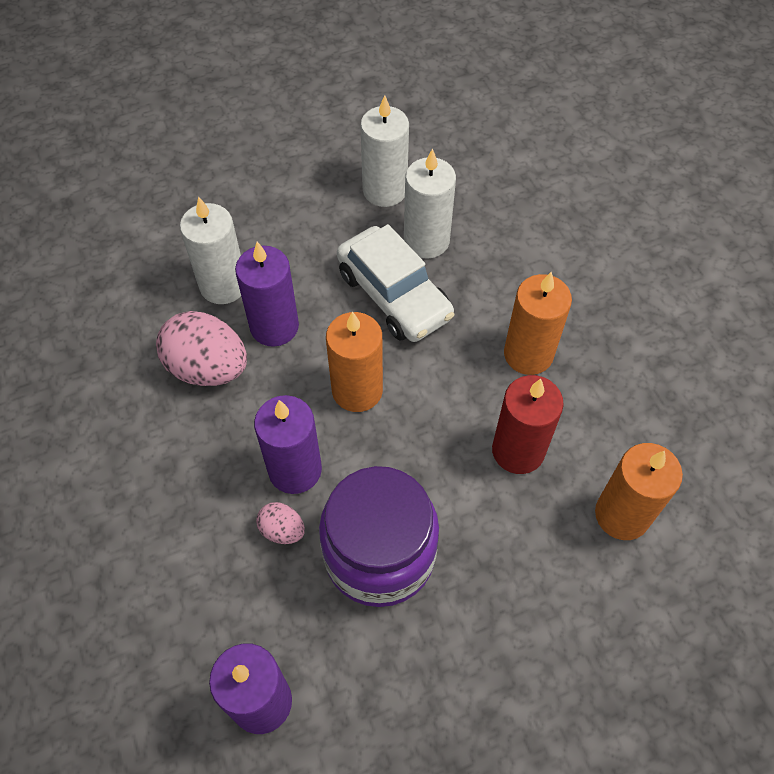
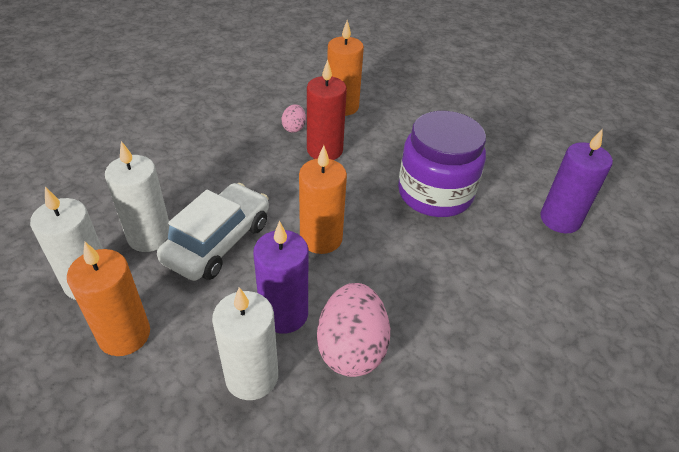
camera: 115 degrees left, 15 degrees down
purple candle [254,395,322,494] -> none
pink egg [256,502,305,544] -> pink egg moved to [282,104,306,133]
orange candle [504,272,572,375] -> orange candle moved to [67,241,150,356]

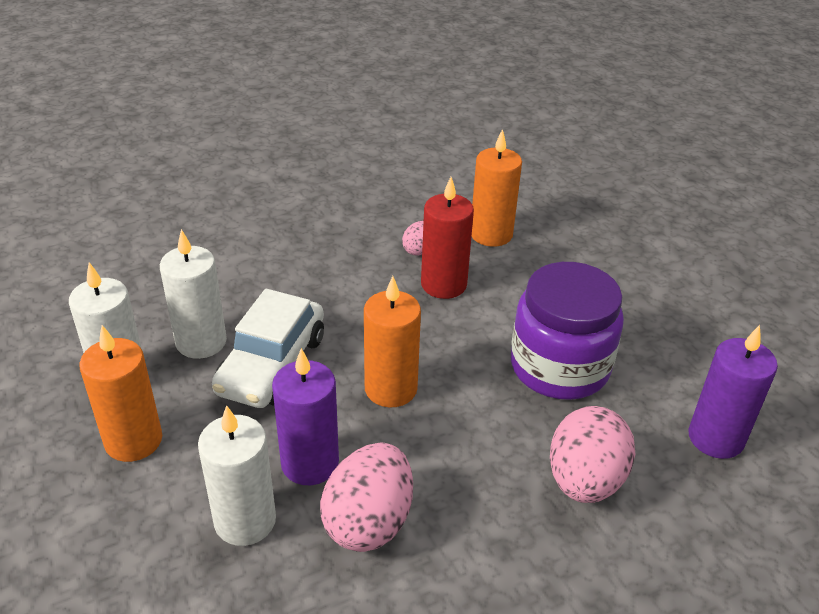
camera: 20 degrees right, 5 degrees down
white car [157,183,269,281] -> white car turned 150 degrees clockwise [212,289,324,408]
none -> pink egg [550,406,635,503]

